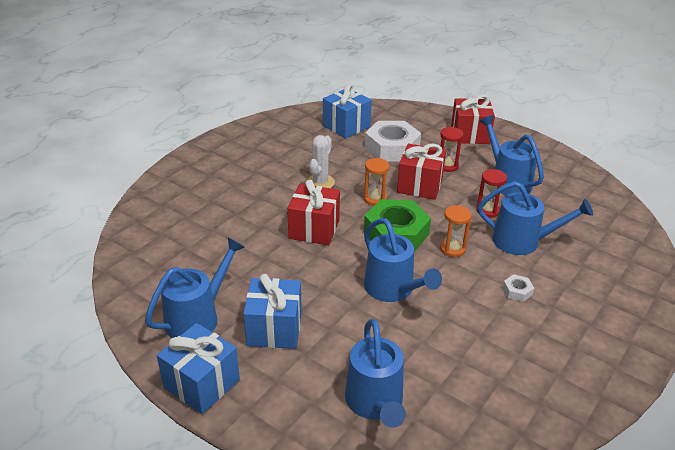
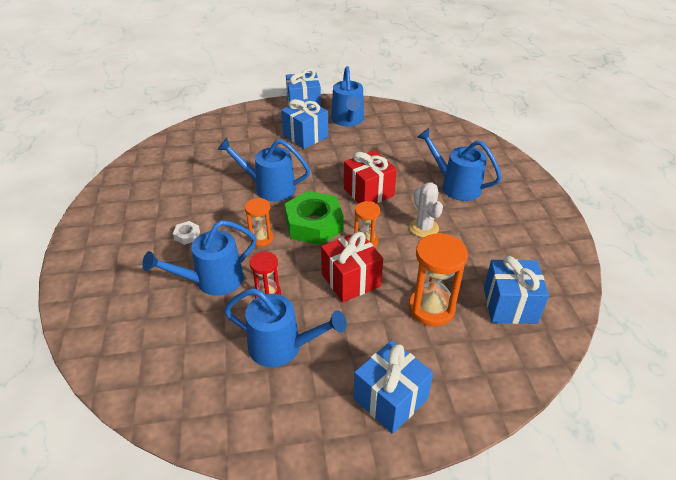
camera: 135 degrees right, 5 degrees up
blue watering can [345,319,406,428] -> blue watering can moved to [417,128,502,201]
white nut [365,121,421,161] -> orange hourglass [409,233,468,326]
red hourglass [440,127,463,172] -> none
red gift [451,94,495,144] -> blue gift [353,340,433,434]

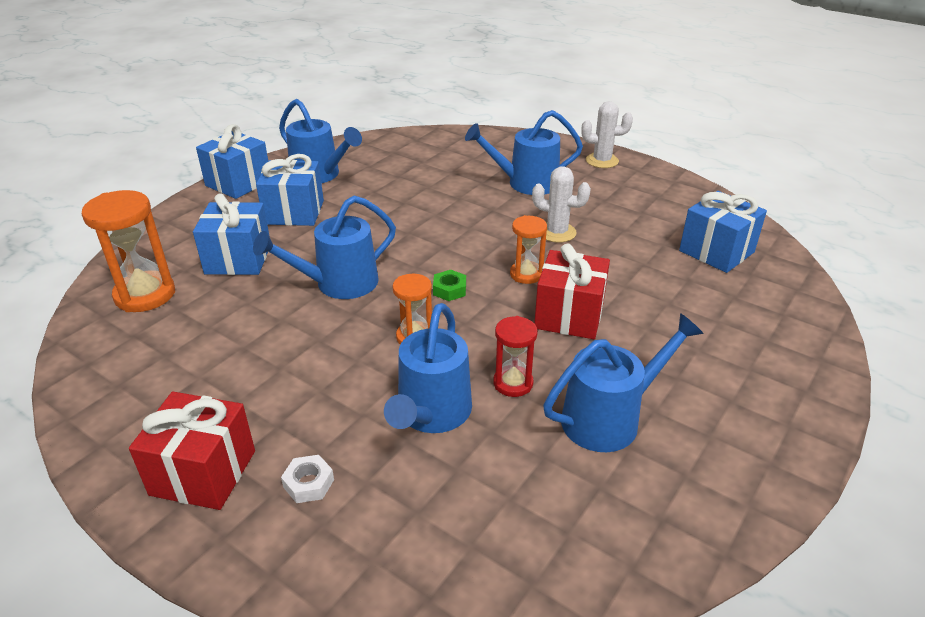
camera: 45 degrees left, 5 degrees down
white nut [173,221,200,245] -> white nut moved to [281,455,334,503]
green nut [284,191,344,245] -> green nut [433,270,466,301], size x0.42
red gift [344,150,397,203] -> red gift moved to [129,392,255,510]
blue gift [353,340,433,434] -> blue gift moved to [193,193,270,275]
orange hourglass [409,233,468,326] -> orange hourglass moved to [82,190,175,312]
none -> white cactus [581,101,633,168]

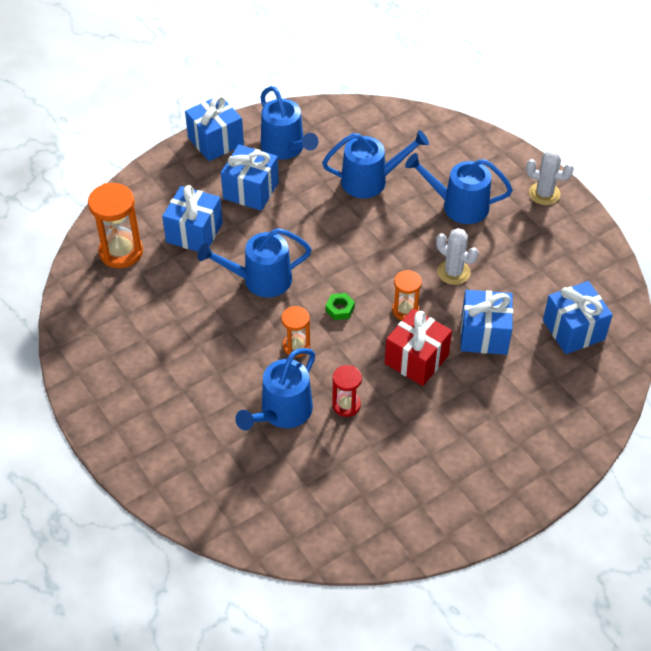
camera: 20 degrees right, 15 degrees up
red gift [129,392,255,510] -> none
white nut [281,455,334,503] -> none
blue watering can [543,313,703,452] -> blue watering can moved to [322,130,429,198]
none -> blue gift [461,290,513,355]

